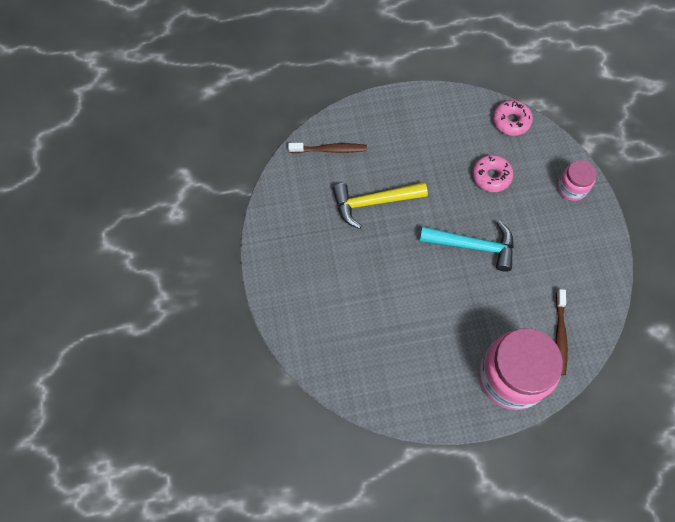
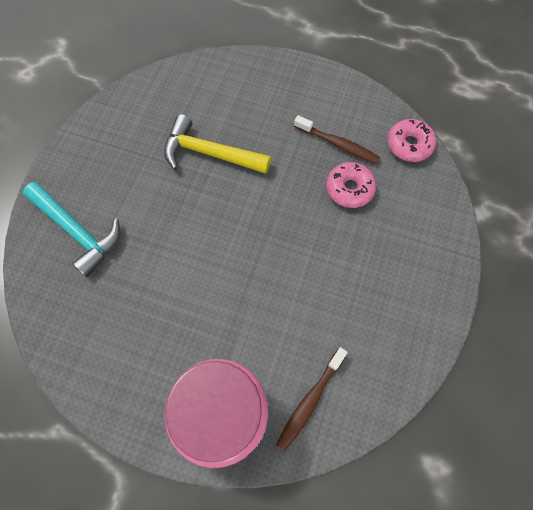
camera: 30 degrees right, 0 degrees up
brown toothbrush [288,143,367,153] -> brown toothbrush moved to [294,115,381,164]
turquoise hammer [420,221,514,272] -> turquoise hammer moved to [23,182,120,277]
pink jar [557,160,597,201] -> none

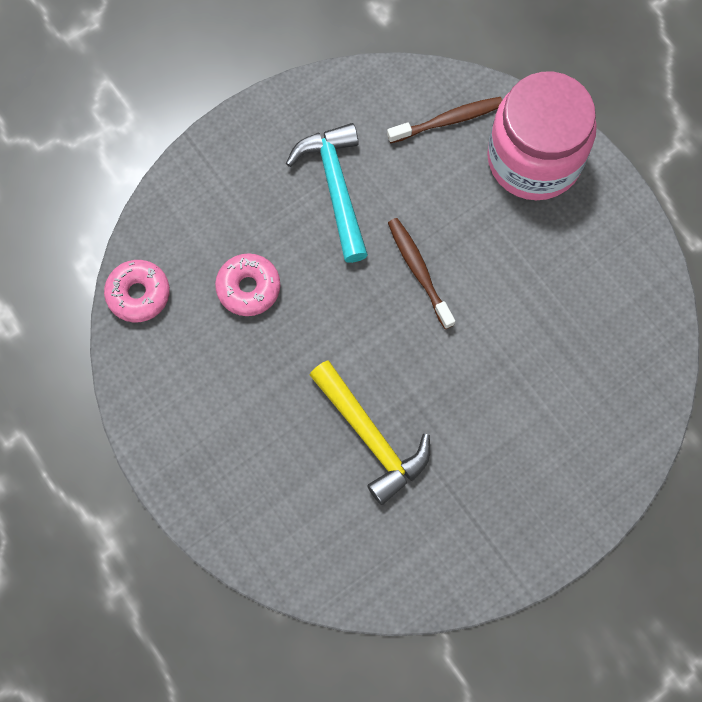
camera: 145 degrees left, 5 degrees up
turquoise hammer [23,182,120,277] -> turquoise hammer moved to [286,123,368,263]
brown toothbrush [294,115,381,164] -> brown toothbrush moved to [388,218,455,329]

